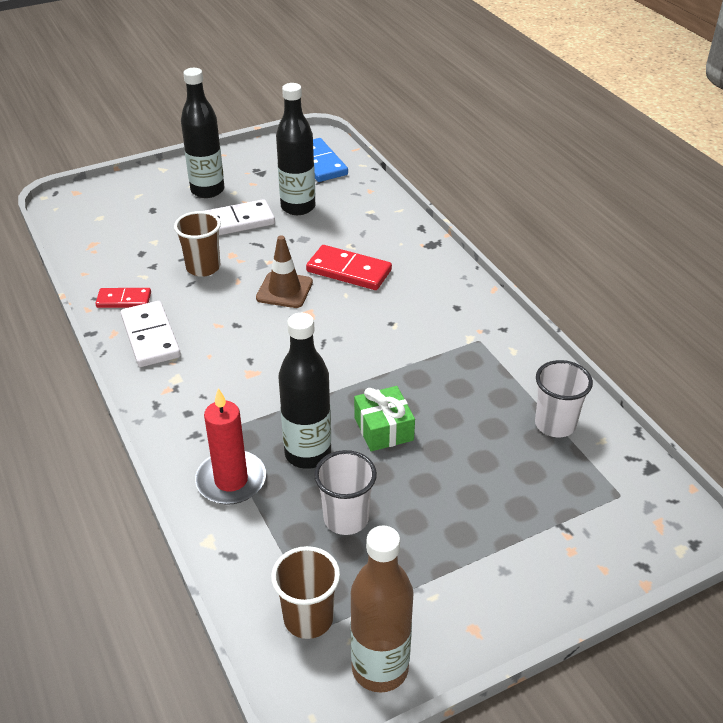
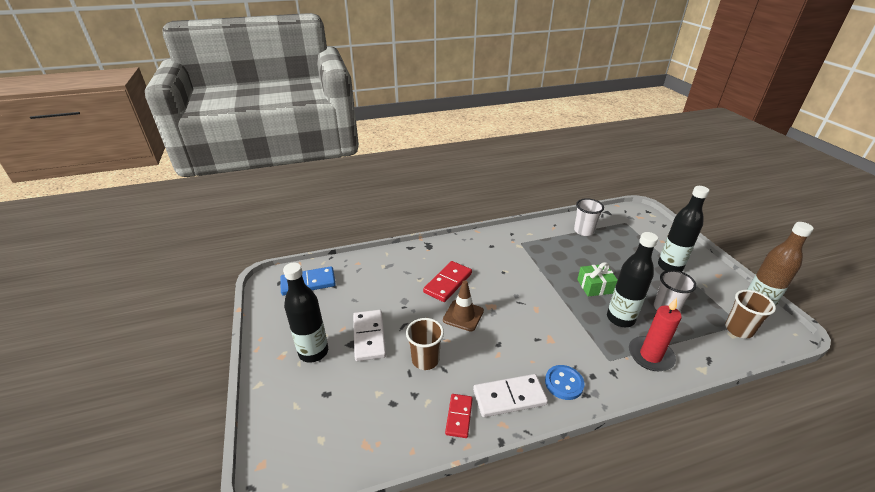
camera: 80 degrees left, 5 degrees down
black bottle [276,83,315,215] -> black bottle moved to [658,186,709,272]
none -> blue button [545,365,584,400]

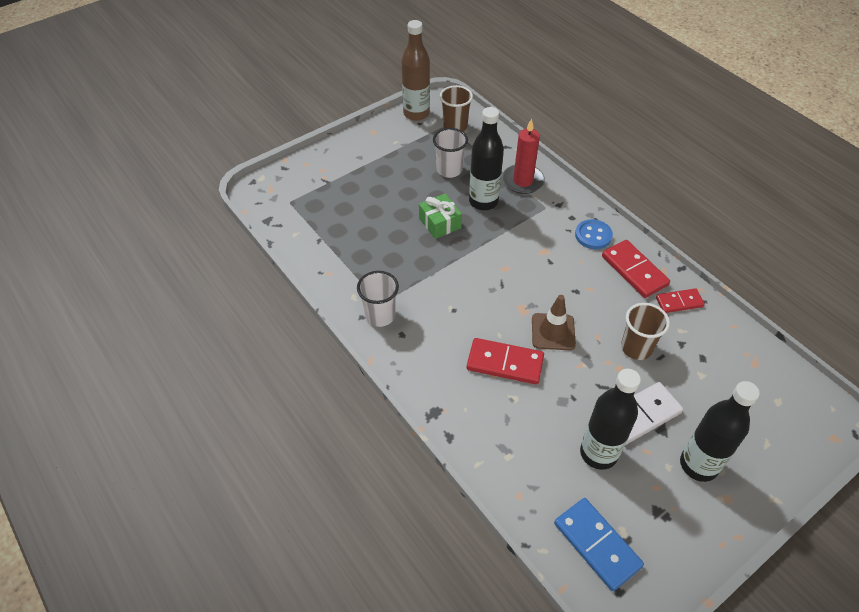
camera: 110 degrees left, 15 degrees up
white domino [473,374,548,417] -> red domino [602,240,670,298]
white cup [574,198,604,236] -> white cup moved to [357,271,399,327]
black bottle [658,186,709,272] -> black bottle moved to [580,369,641,470]

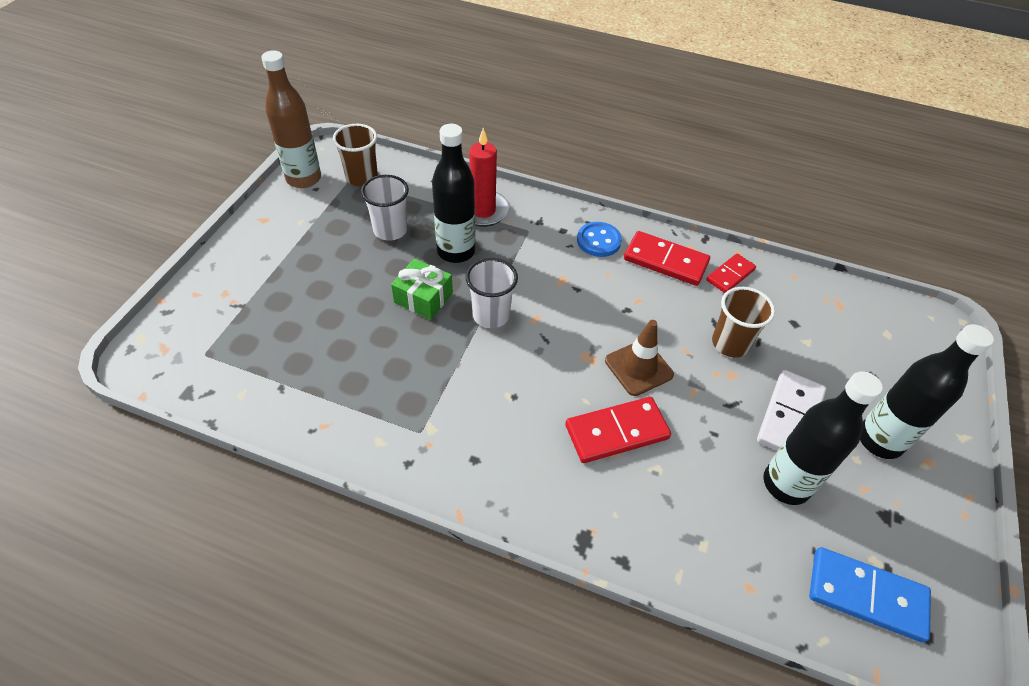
camera: 35 degrees left, 0 degrees up
white cup [357,271,399,327] -> white cup moved to [466,258,518,328]

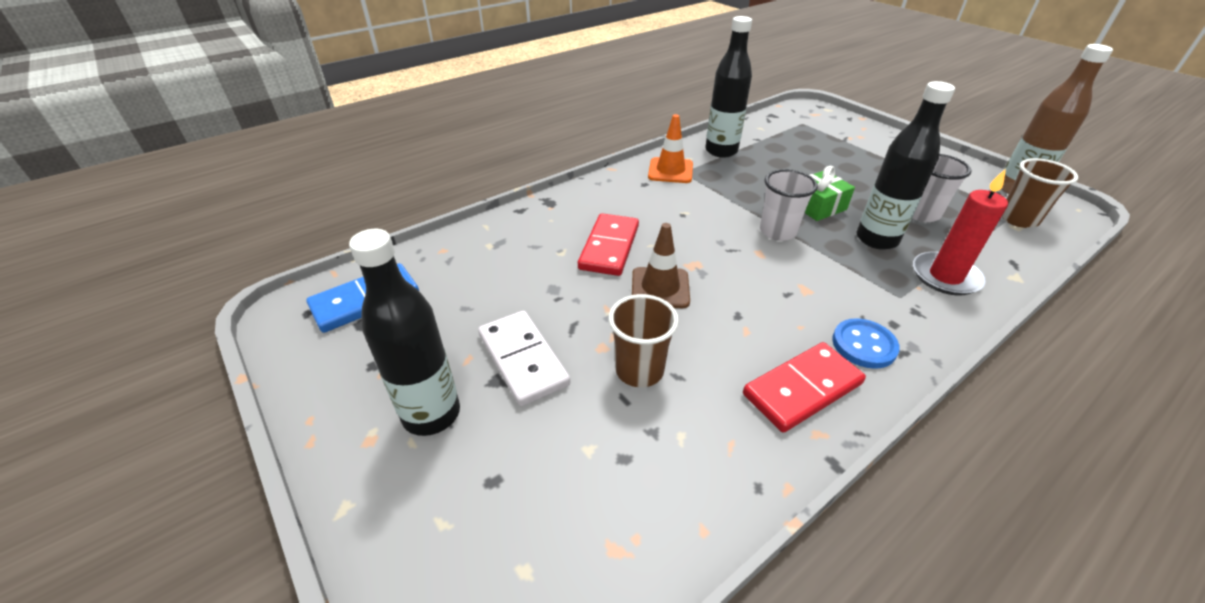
camera: 125 degrees right, 10 degrees down
red domino [706,254,756,293] -> none
black bottle [763,371,883,505] -> black bottle moved to [705,16,752,158]
none -> orange traffic cone [648,114,693,183]

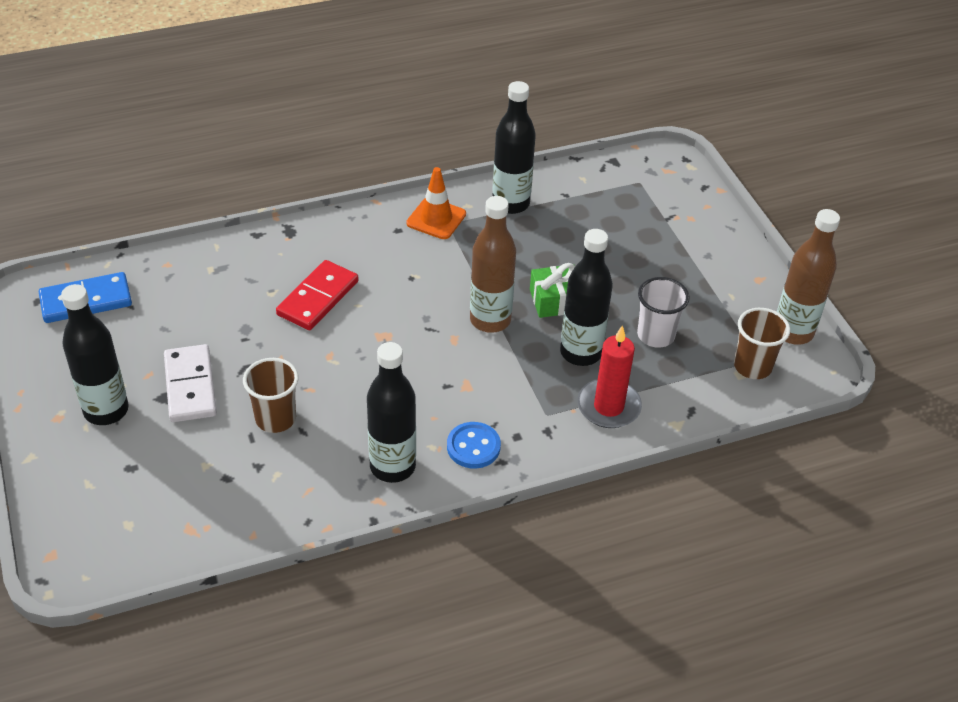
camera: 15 degrees right, 5 degrees up
brown traffic cone [632,223,690,308] -> none
red domino [743,342,866,433] -> black bottle [367,342,416,483]
white cup [760,169,818,241] -> brown bottle [470,196,516,333]

